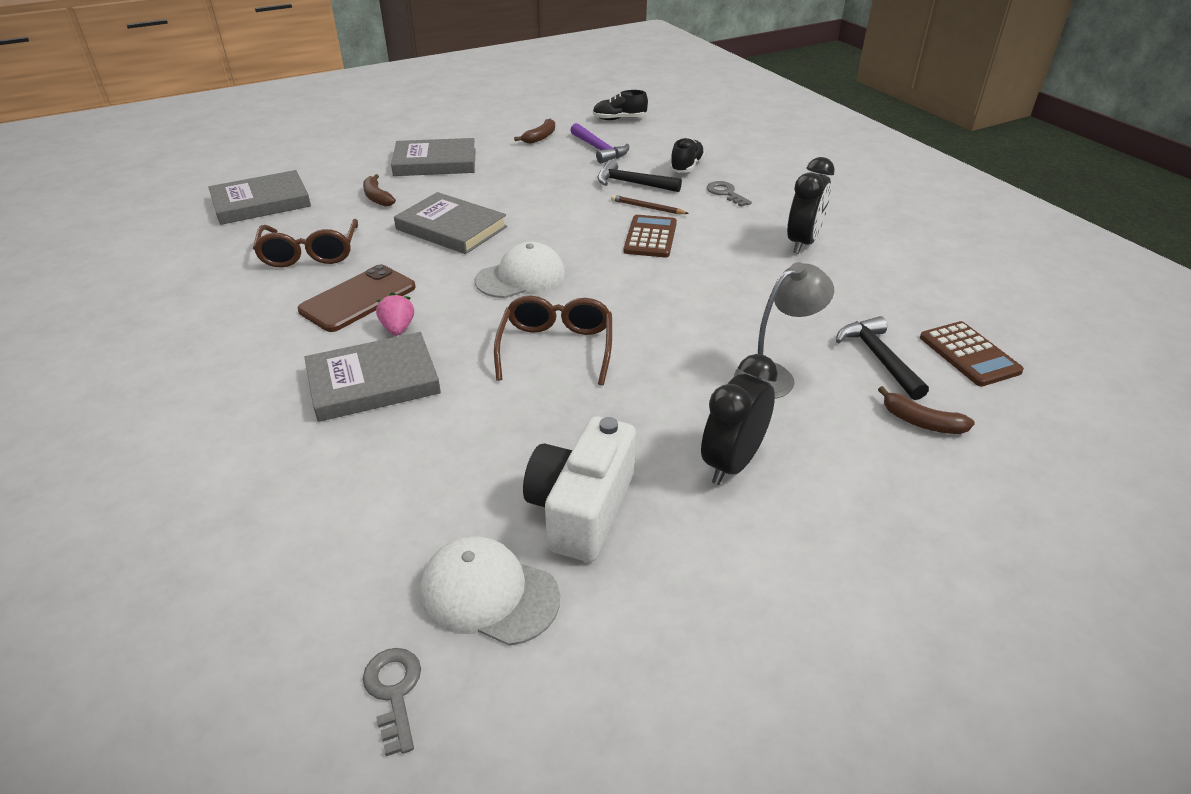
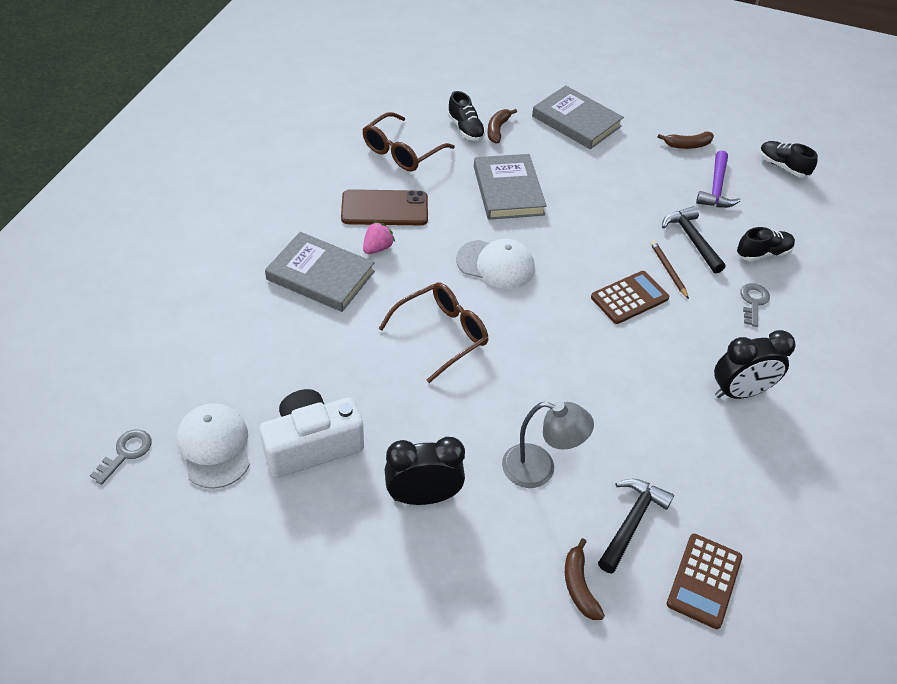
camera: 45 degrees right, 10 degrees up
grey book [208,170,311,225] -> none
none -> black shoe [447,91,485,141]

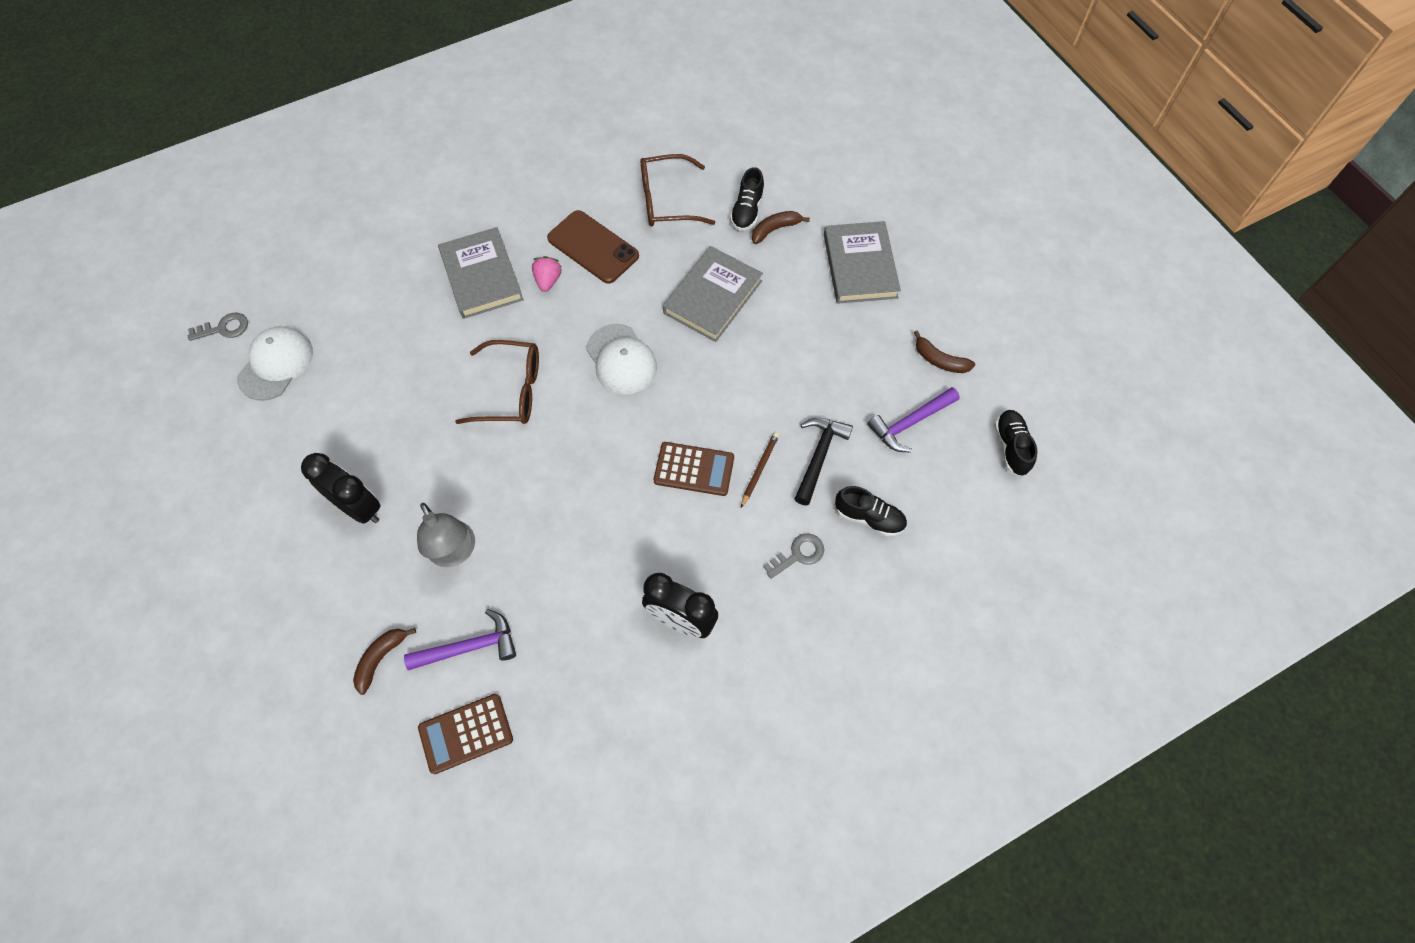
camera: 45 degrees right, 15 degrees up
white camera [260,389,364,477] -> none
pink strawberry [363,221,395,254] -> pink strawberry turned 75 degrees counterclockwise [532,256,562,292]
black hammer [598,479,674,573] -> purple hammer [404,609,516,670]

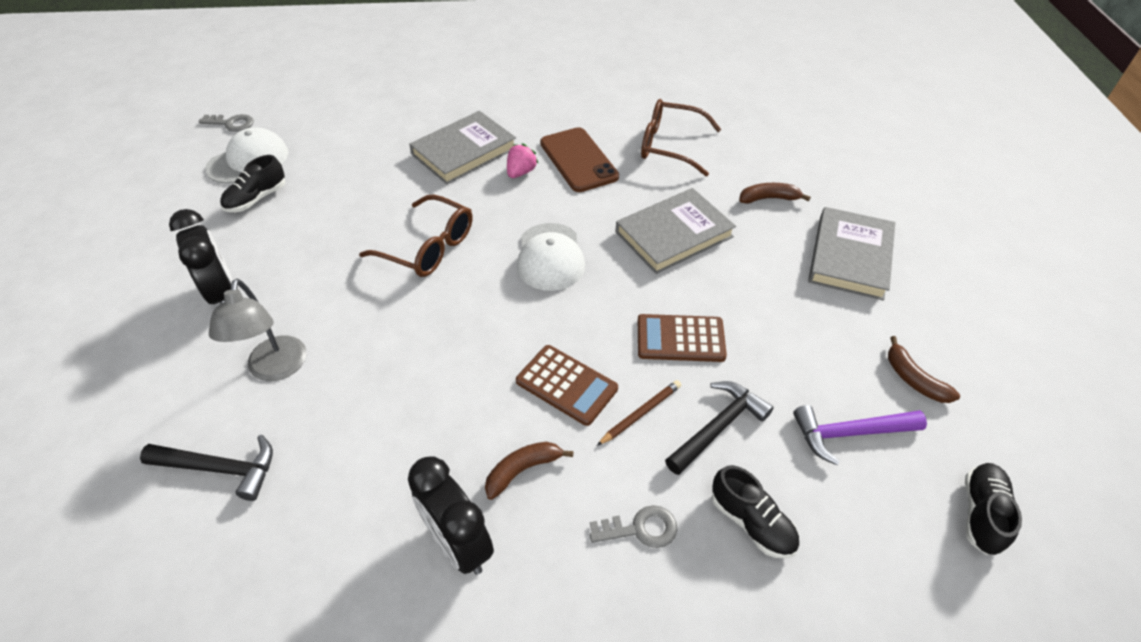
camera: 25 degrees right, 15 degrees down
brown banana [353,628,416,695] -> brown banana moved to [485,442,574,500]
purple hammer [404,609,516,670] -> black hammer [140,435,273,501]
brown calculator [418,694,513,774] -> brown calculator moved to [638,314,727,362]
grey book [438,227,523,319] -> grey book turned 45 degrees clockwise [409,111,516,184]
black shoe [730,167,764,231] -> black shoe moved to [220,155,285,212]

